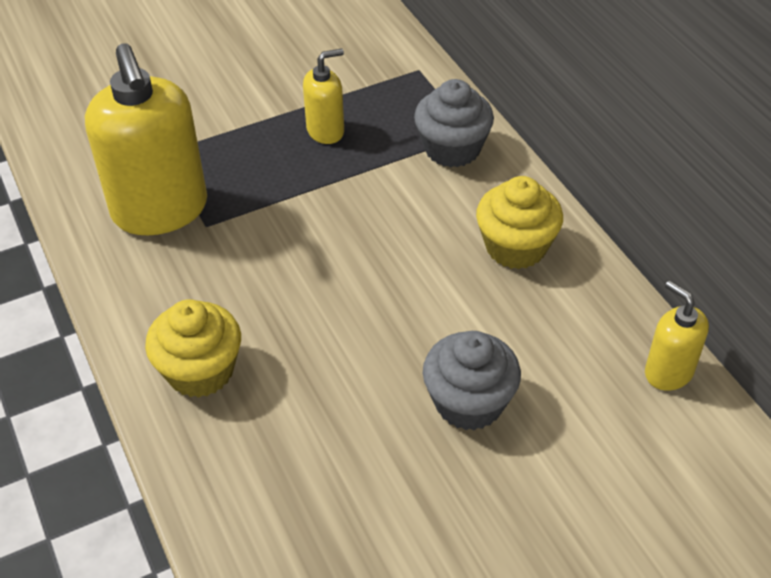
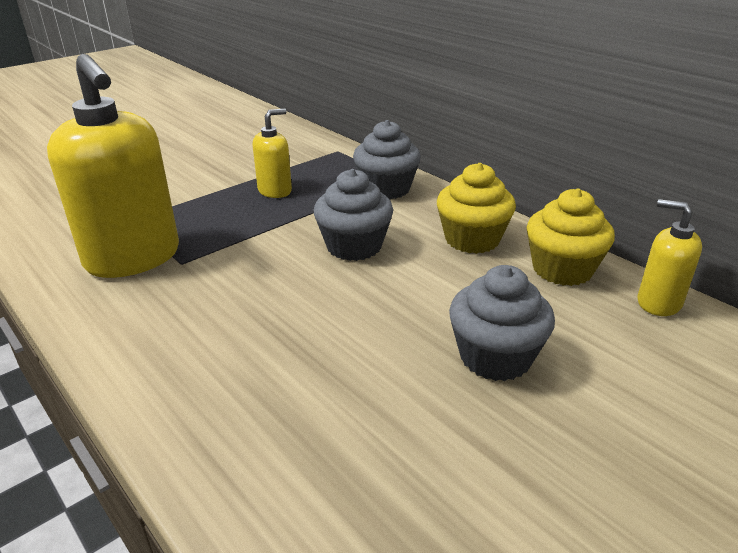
camera: 15 degrees left, 15 degrees down
yellow cupcake [145,299,241,398] -> yellow cupcake moved to [527,189,615,286]
none -> grey cupcake [314,169,393,261]

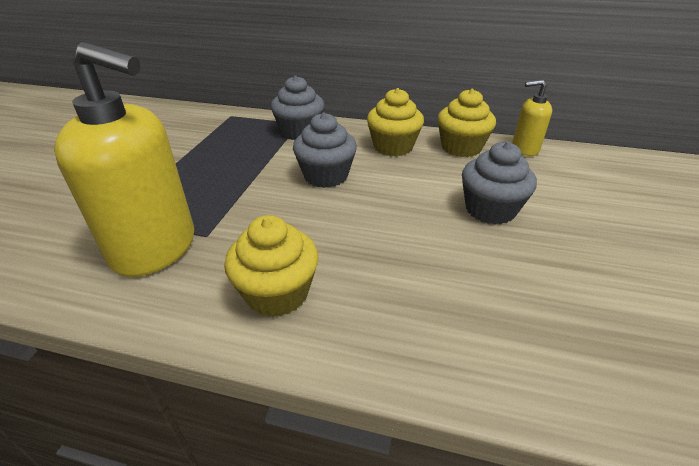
camera: 35 degrees left, 5 degrees up
yellow soap dispenser [253,109,292,198] -> none
none -> yellow cupcake [224,215,319,317]

